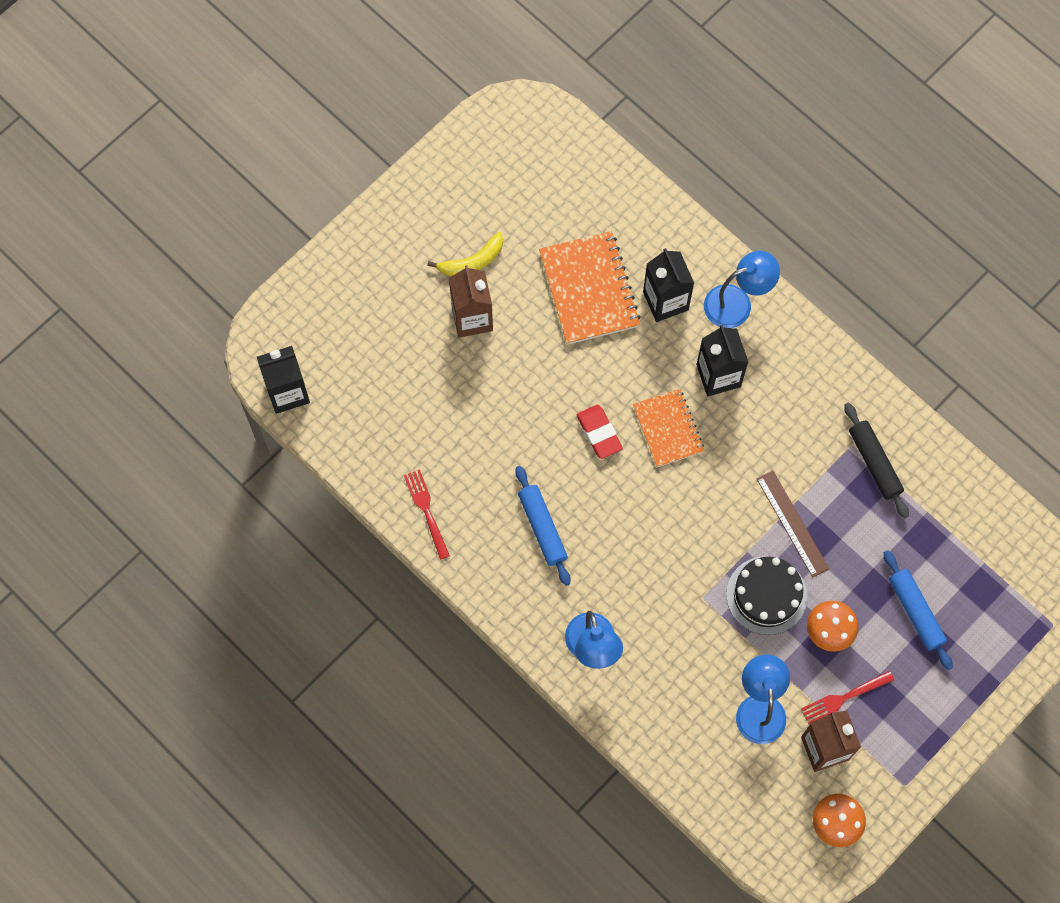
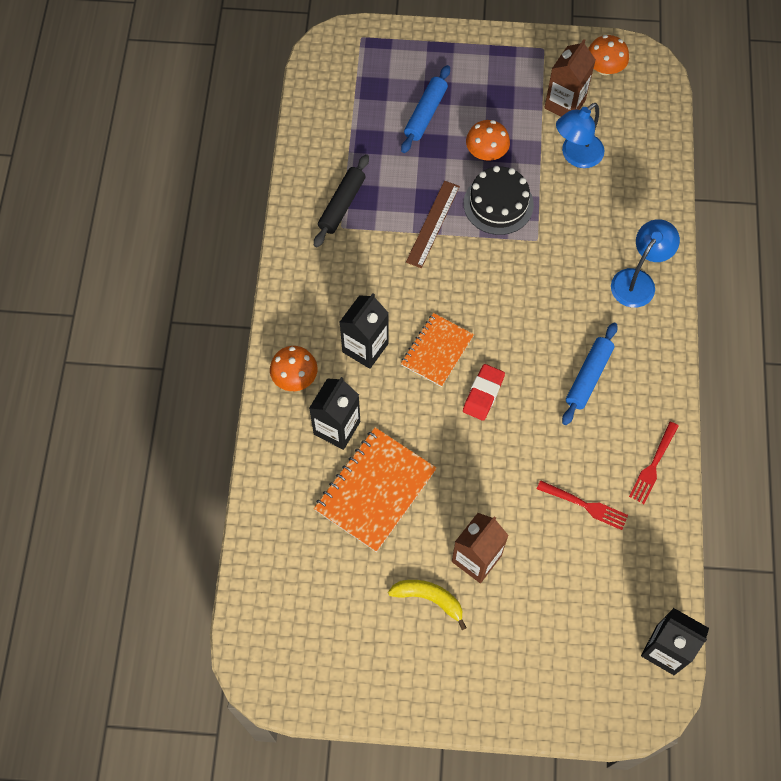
camera: 130 degrees left, 5 degrees down
blue lamp [704,251,780,328] -> orange mushroom [270,346,318,391]
red fork [801,671,894,724] -> red fork moved to [537,480,628,530]

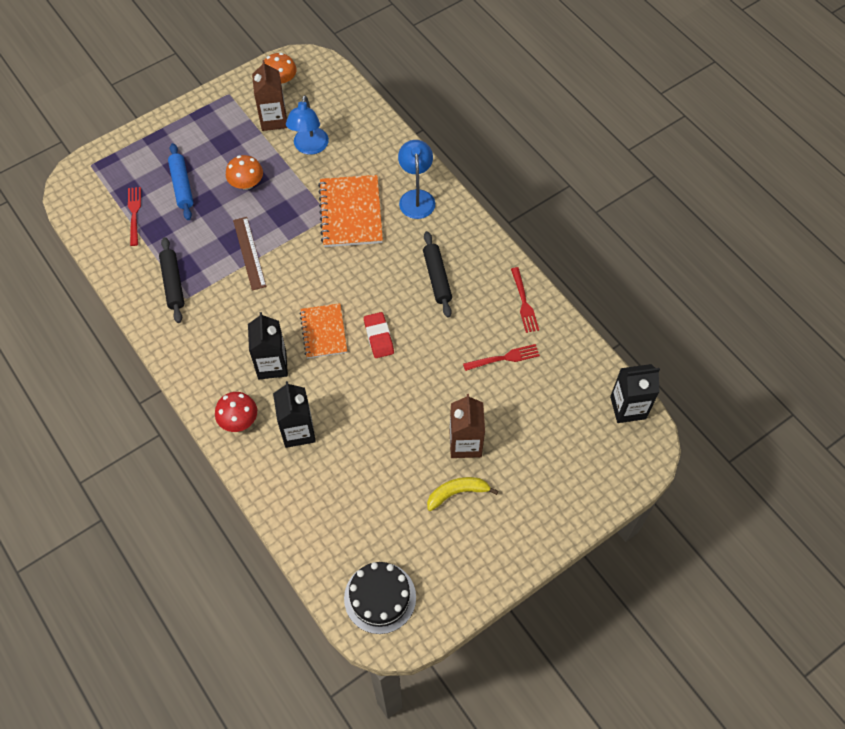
camera: 40 degrees left, 5 degrees down
orange mushroom [270,346,318,391] -> red mushroom [215,392,257,432]
orange notebook [314,427,437,552] -> orange notebook moved to [318,175,383,247]
black cake [464,166,534,235] -> black cake moved to [344,562,416,634]
blue rolling pin [562,322,618,425] -> black rolling pin [423,231,452,318]
none -> red fork [128,187,141,246]

